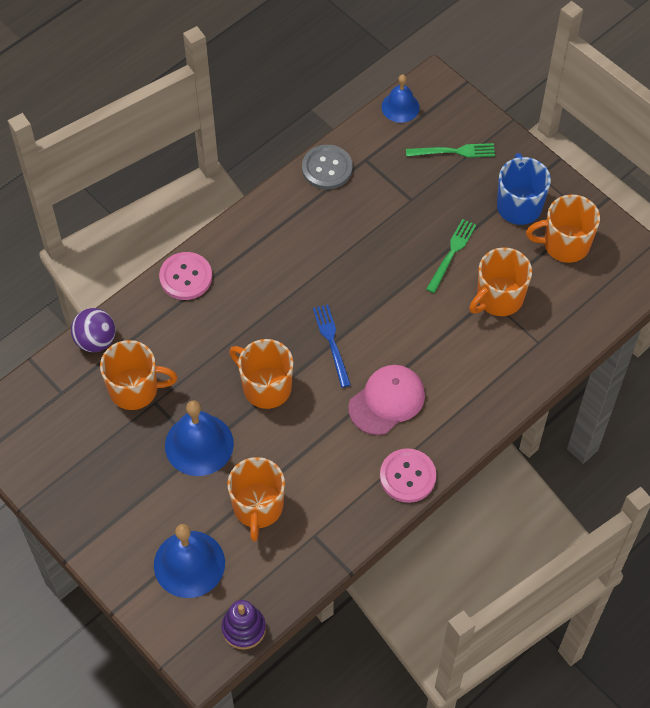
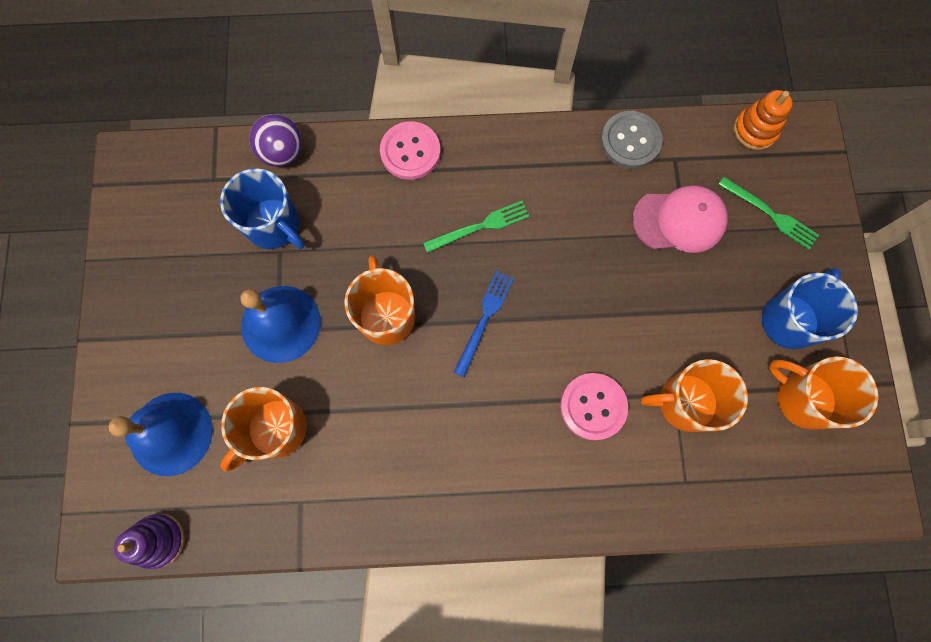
camera: 40 degrees right, 15 degrees up
orange mug [100,340,178,410] -> blue mug [220,168,305,249]
pink cap [348,365,425,435] -> pink cap moved to [632,186,728,253]
pink button [380,448,436,503] -> pink button moved to [560,373,628,440]
blue bell [382,74,420,123] -> orange stacking toy [734,90,793,150]
green fork [426,219,476,293] -> green fork moved to [423,201,530,253]

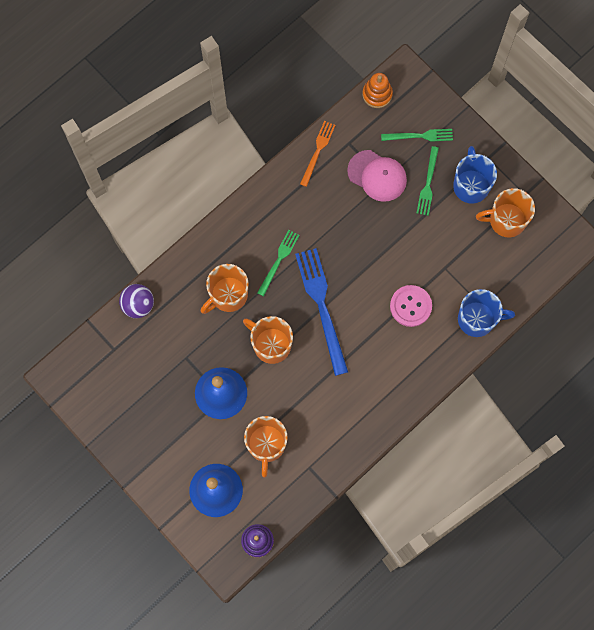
camera: 40 degrees left, 0 degrees up
blue mug [220,168,305,249] -> blue mug moved to [458,289,515,337]
pink button [380,121,441,180] -> none
blue fork [453,271,514,377] -> blue fork [295,248,348,376], size x1.78
grey button [601,111,663,169] -> orange fork [300,121,335,187]
pink cap [632,186,728,253] -> pink cap turned 75 degrees clockwise [347,150,407,202]
orange mug [640,359,748,432] -> orange mug moved to [201,264,249,314]
none -> green fork [417,146,439,216]

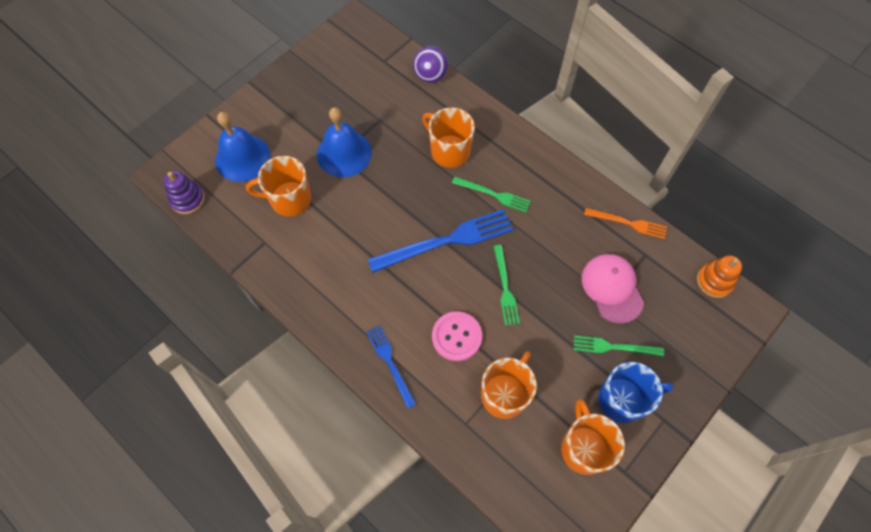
camera: 85 degrees right, 10 degrees down
orange mug [243,316,293,364] -> orange mug moved to [481,352,537,419]
pink cap [347,150,407,202] -> pink cap turned 135 degrees clockwise [582,254,644,324]
green fork [381,129,453,142] -> green fork moved to [493,245,520,326]
blue mug [458,289,515,337] -> none
none -> blue fork [366,325,416,409]

